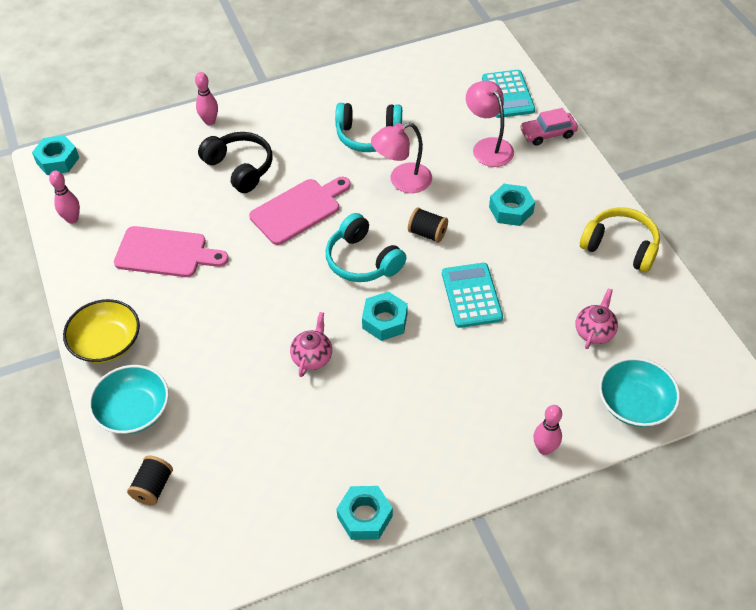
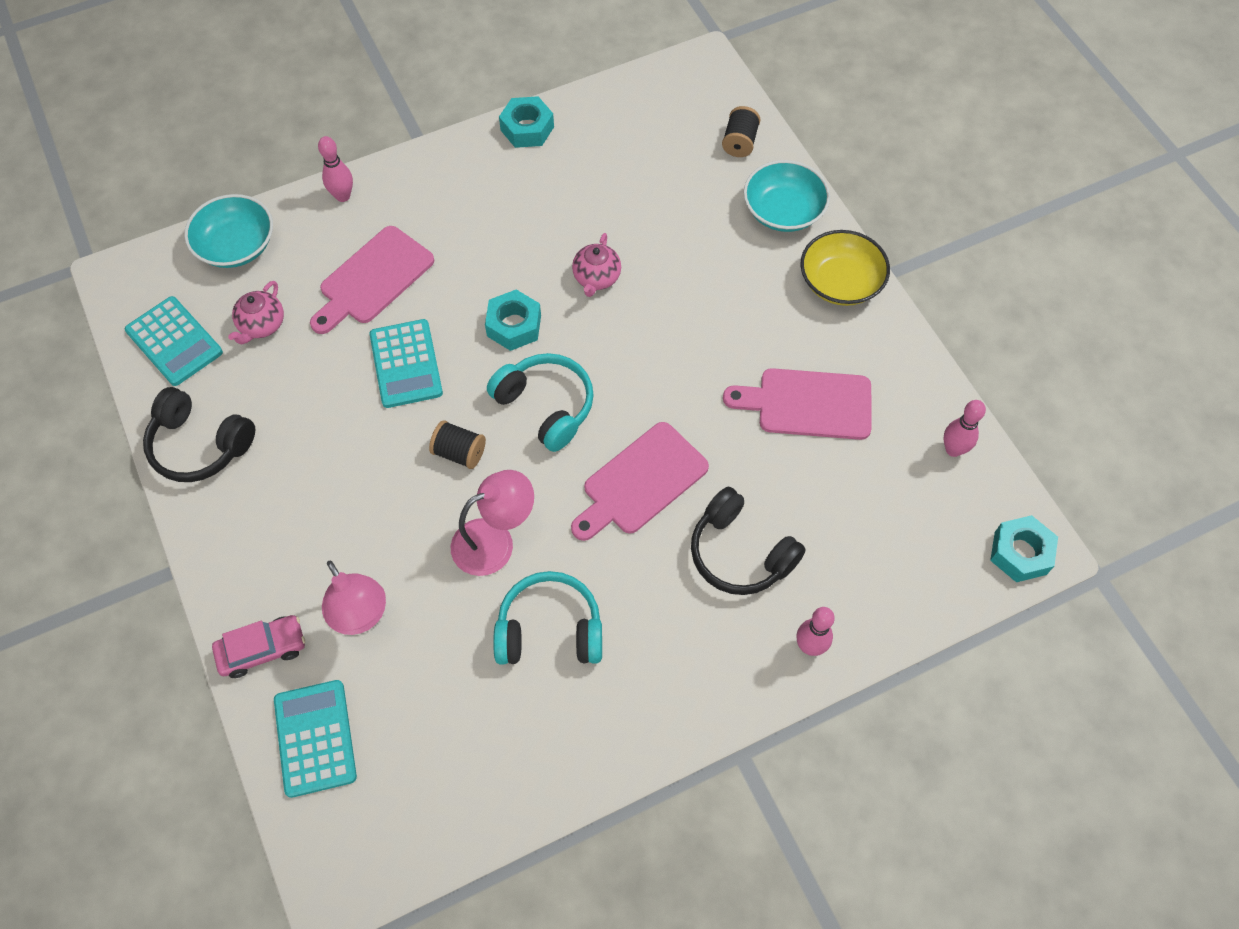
camera: 175 degrees right, 10 degrees up
turquoise nut [489,184,535,226] -> none
yellow headphones [580,207,660,273] -> black headphones [143,387,255,482]
none -> turquoise calculator [125,296,223,386]
none -> pink cutting board [310,226,434,334]

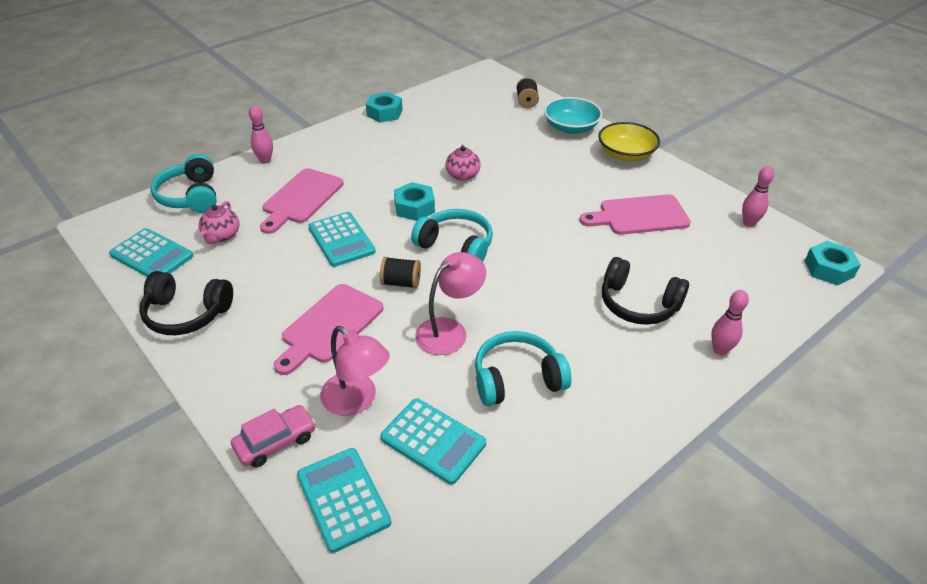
camera: 15 degrees left, 20 degrees down
turquoise bowl [184,194,273,268] -> turquoise headphones [150,154,217,213]
pink cutting board [571,422,709,541] -> pink cutting board moved to [274,284,383,375]
none -> turquoise calculator [380,398,486,485]

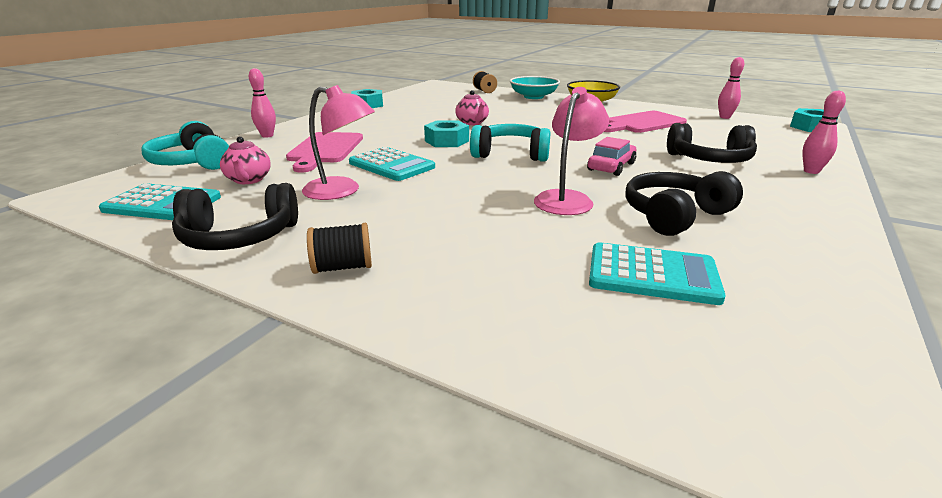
camera: 20 degrees left, 15 degrees down
pink car [231,405,316,468] -> pink car moved to [587,137,636,176]
pink cutting board [274,284,383,375] -> none
turquoise calculator [297,448,391,553] -> none
pink lamp [320,326,390,416] -> pink lamp moved to [302,85,375,200]
black spool [380,257,421,289] -> black spool moved to [307,223,372,274]
turquoise headphones [475,331,571,406] -> black headphones [625,171,743,236]

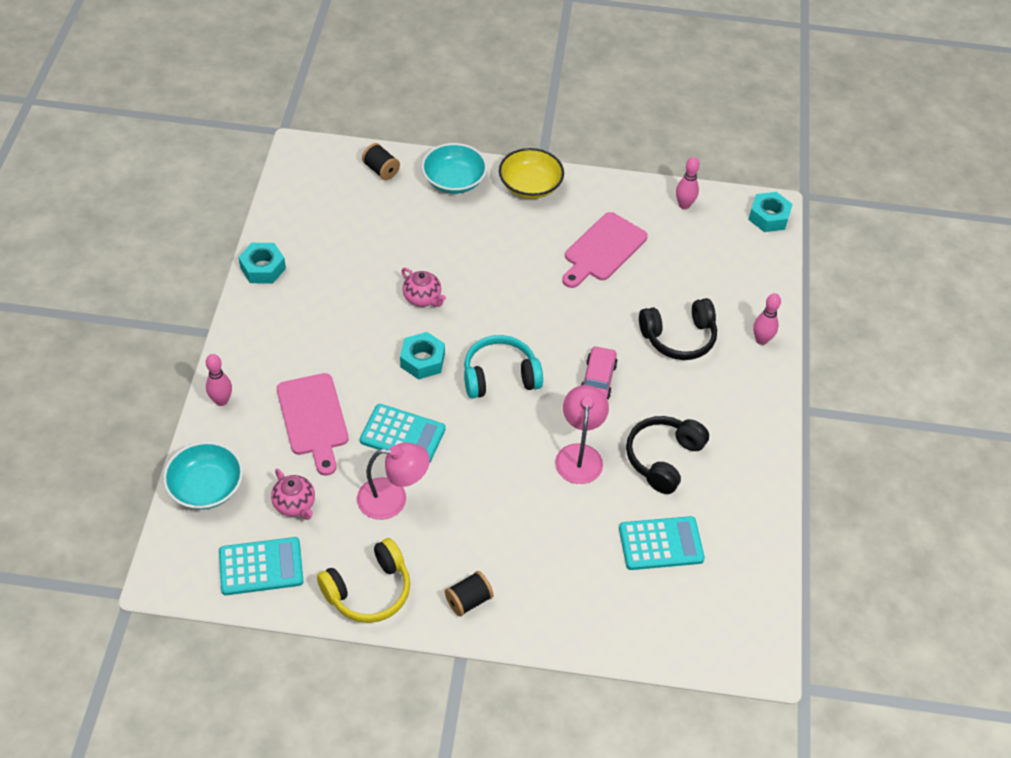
camera: 25 degrees left, 25 degrees up
turquoise headphones [141,121,229,170] -> turquoise bowl [163,442,243,510]
black headphones [172,183,298,250] -> yellow headphones [317,538,410,623]

